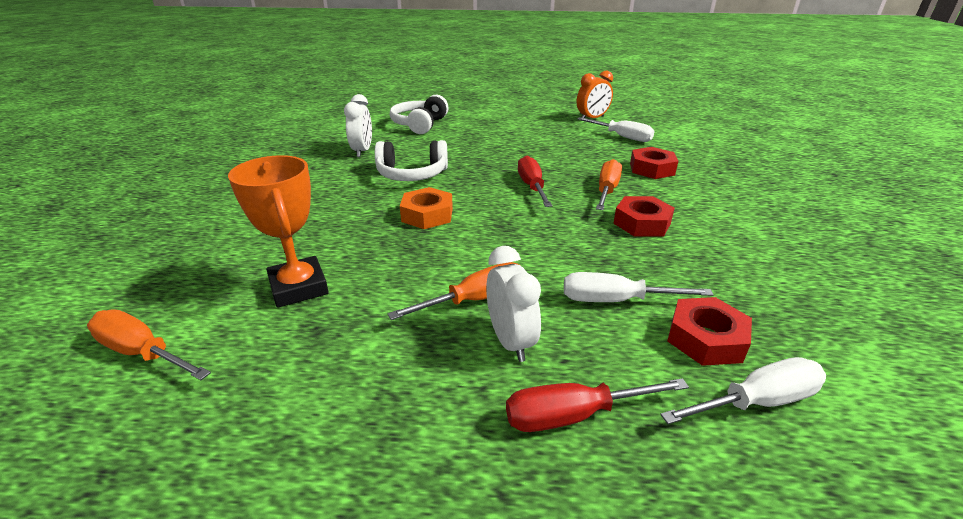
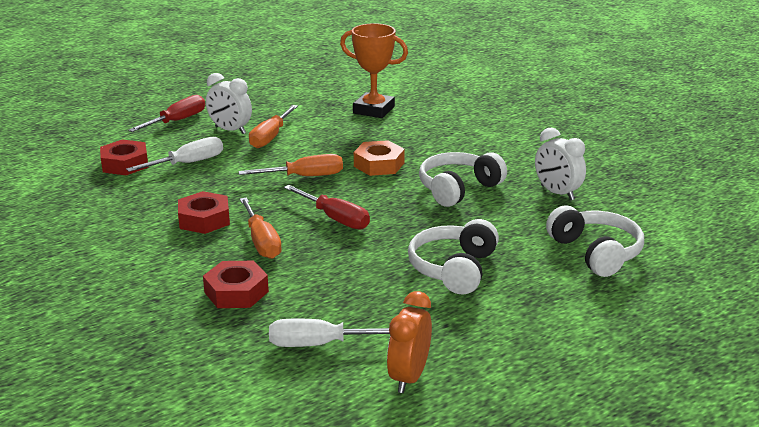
camera: 140 degrees right, 5 degrees down
orange screwdriver [87,309,211,380] -> orange screwdriver moved to [238,154,343,176]
white screwdriver [660,357,826,424] -> none
none -> white headphones [408,219,499,295]

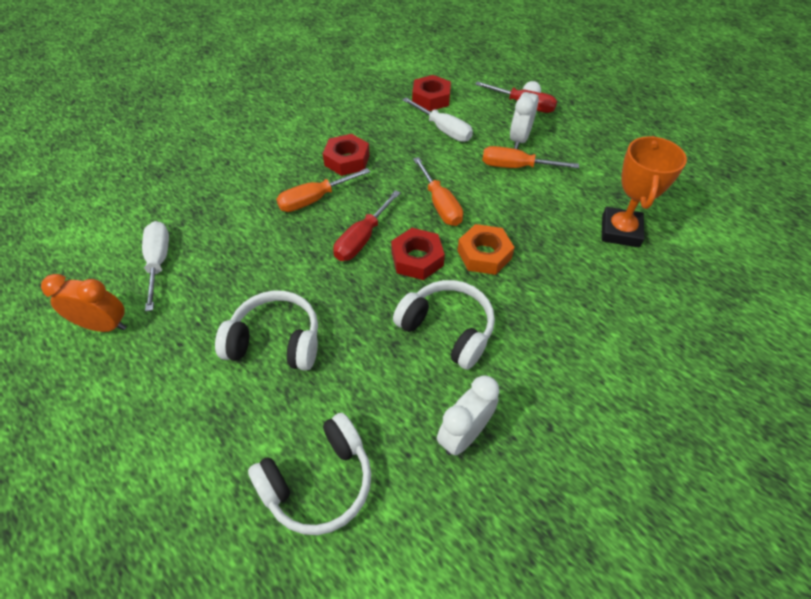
camera: 80 degrees right, 25 degrees up
red nut [203,261,269,308] -> red nut moved to [391,228,445,280]

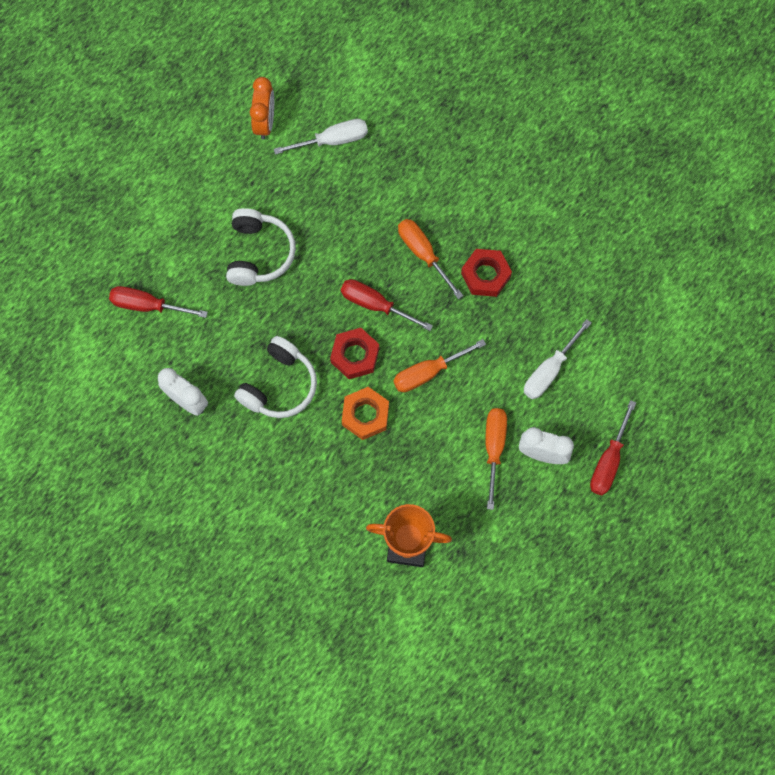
camera: 85 degrees right, 20 degrees up
white headphones [248,413,371,535] -> red screwdriver [109,286,208,318]
red nut [412,75,451,111] -> none

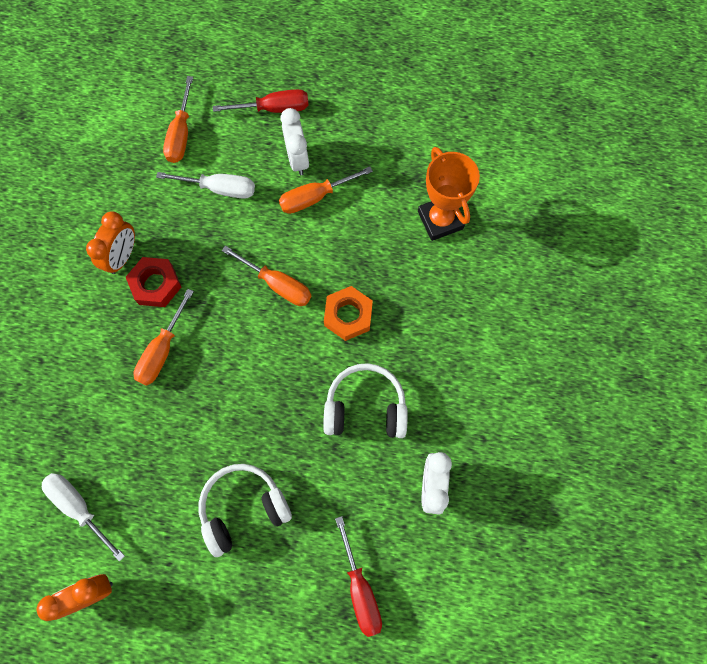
camera: 120 degrees left, 0 degrees up
red nut [330,328,379,379] -> none
red screwdriver [341,279,433,331] -> none
none -> orange clock [86,212,135,274]
none -> orange screwdriver [163,76,193,163]

